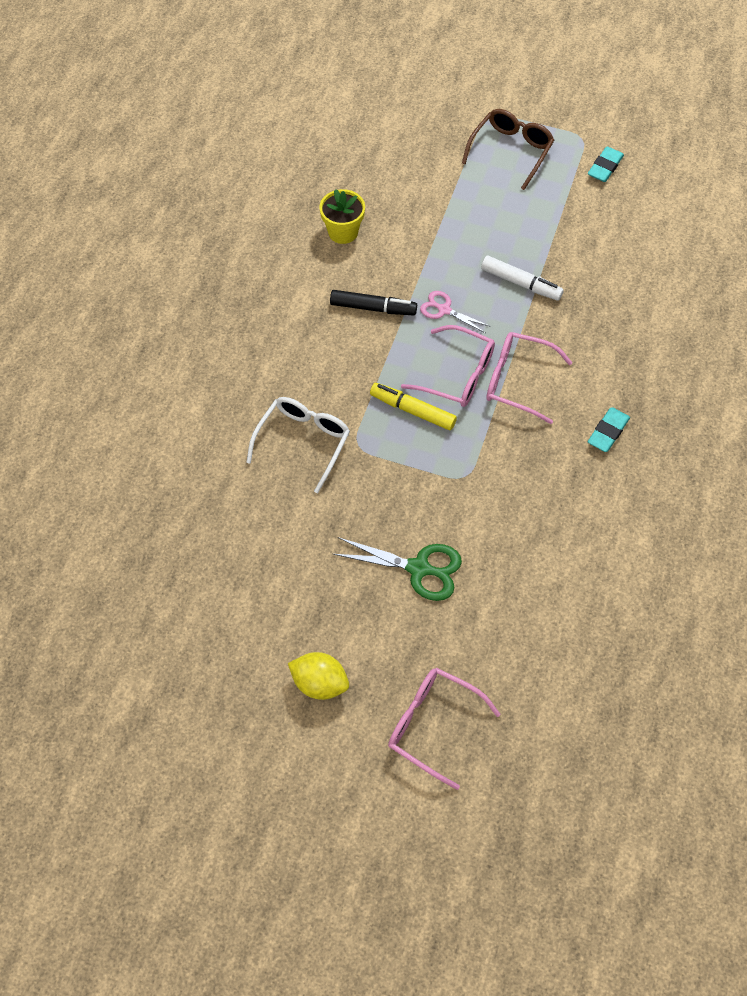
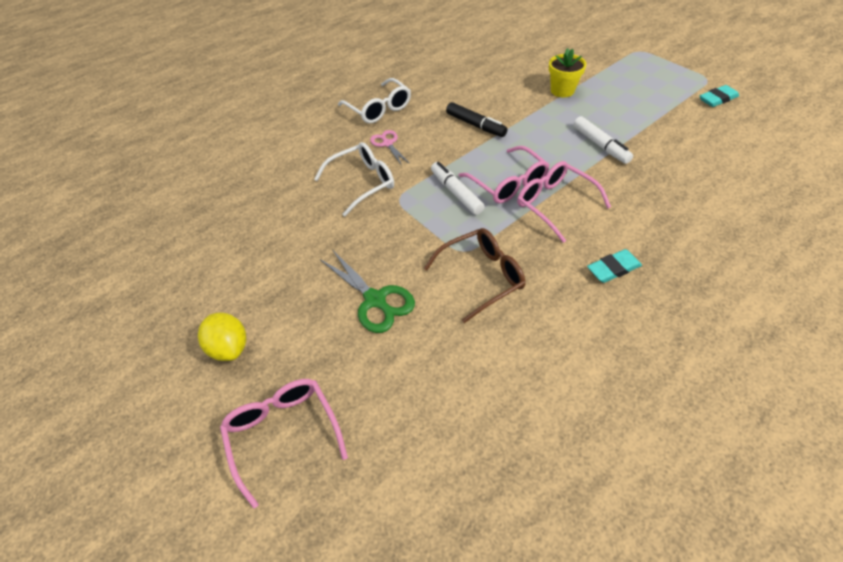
camera: 35 degrees right, 10 degrees down
yellow flower pot [319,189,365,244] -> yellow flower pot moved to [549,48,587,98]
yellow marker [370,383,457,430] -> white marker [431,162,485,215]
pink scissors [420,291,489,333] -> pink scissors moved to [370,130,410,166]
brown glasses [462,109,554,190] -> brown glasses moved to [424,228,525,323]
none -> white glasses [338,78,411,123]

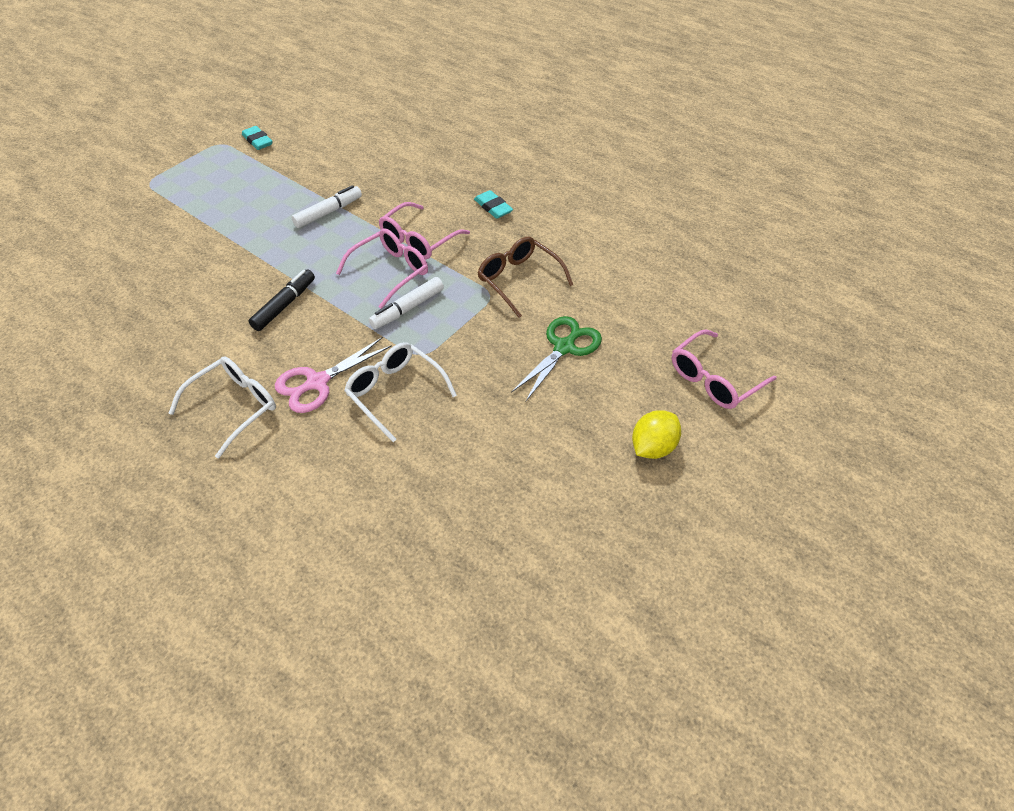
camera: 105 degrees left, 0 degrees up
pink scissors [370,130,410,166] -> pink scissors [275,337,392,413], size x1.59
yellow flower pot [549,48,587,98] -> none

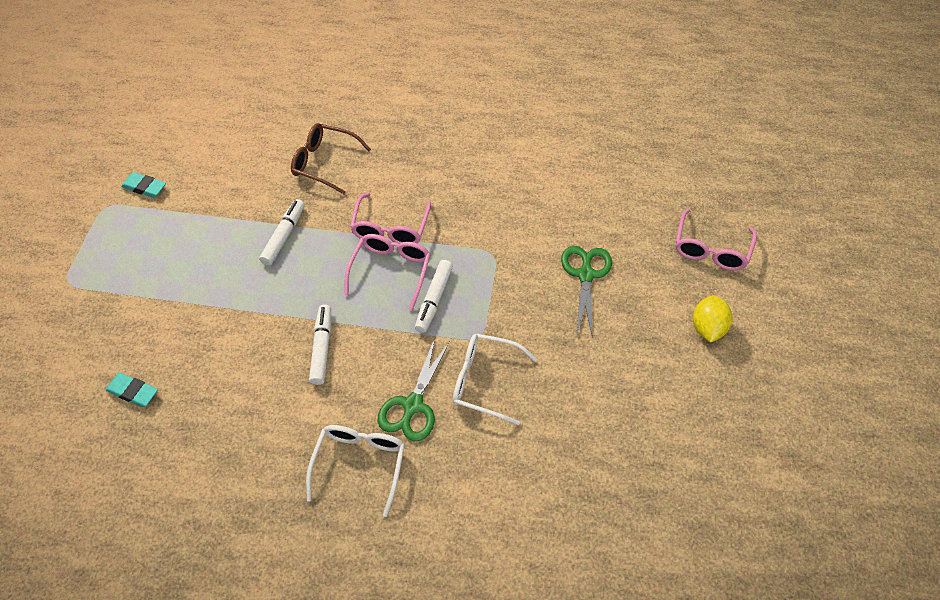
camera: 30 degrees left, 5 degrees up
black marker [248,269,315,331] -> white marker [309,305,331,385]
pink scissors [275,337,392,413] -> green scissors [378,338,450,441]
turquoise eraser [474,190,513,219] -> turquoise eraser moved to [106,373,158,407]
brown glasses [478,237,573,318] -> brown glasses moved to [291,123,371,194]

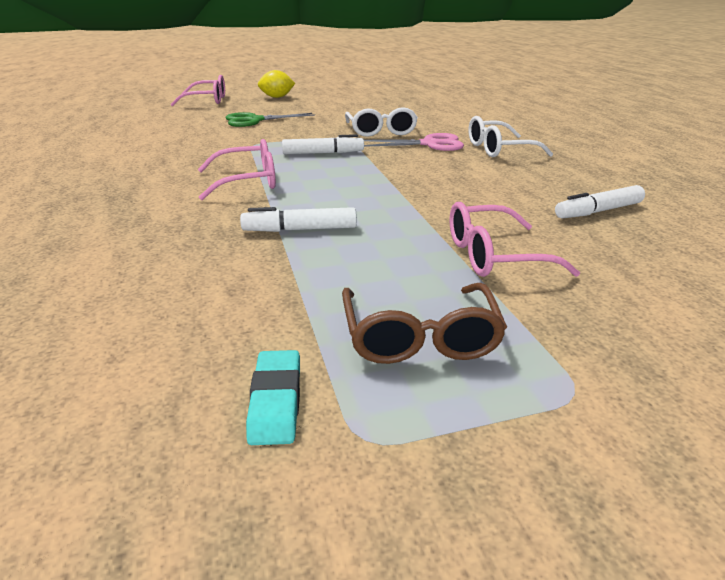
camera: 115 degrees left, 25 degrees down
turquoise eraser [106,373,158,407] -> none
brown glasses [291,123,371,194] -> brown glasses moved to [342,283,507,364]
white marker [309,305,331,385] -> white marker moved to [555,185,645,219]
pink glasses [344,234,431,311] -> pink glasses moved to [449,202,580,277]
green scissors [378,338,450,441] -> pink scissors [364,133,464,151]

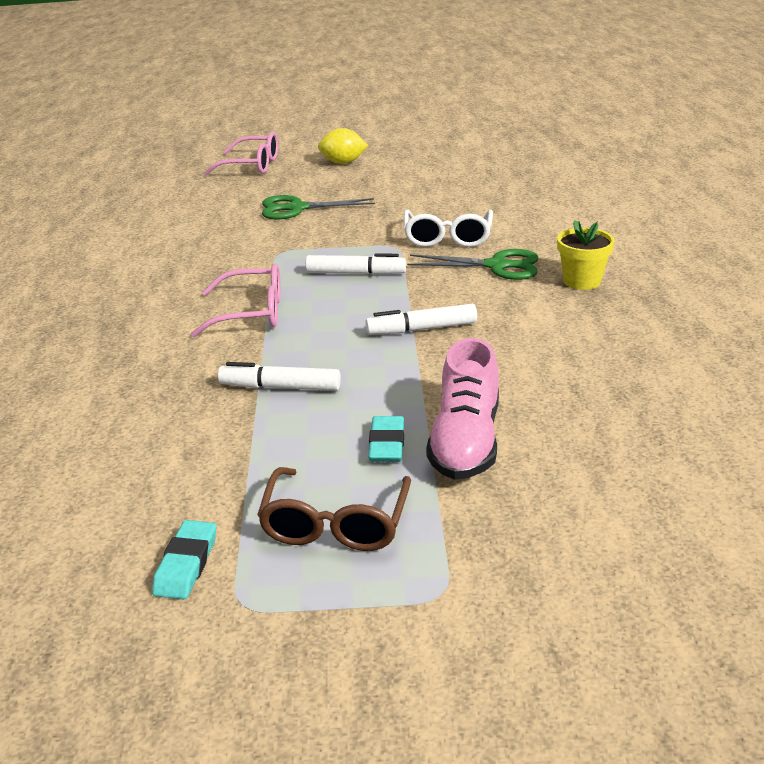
camera: 15 degrees right, 0 degrees up
pink scissors [364,133,464,151] -> green scissors [407,249,539,280]
pink glasses [449,202,580,277] -> pink shoe [426,338,499,480]
white glasses [468,116,553,157] -> yellow flower pot [557,220,615,290]
white marker [555,185,645,219] -> white marker moved to [365,304,477,335]
none -> turquoise eraser [368,416,404,462]

